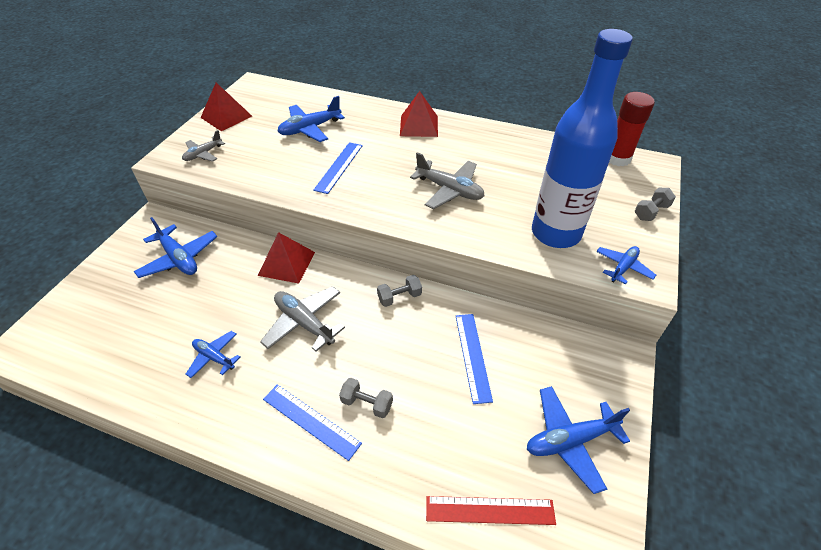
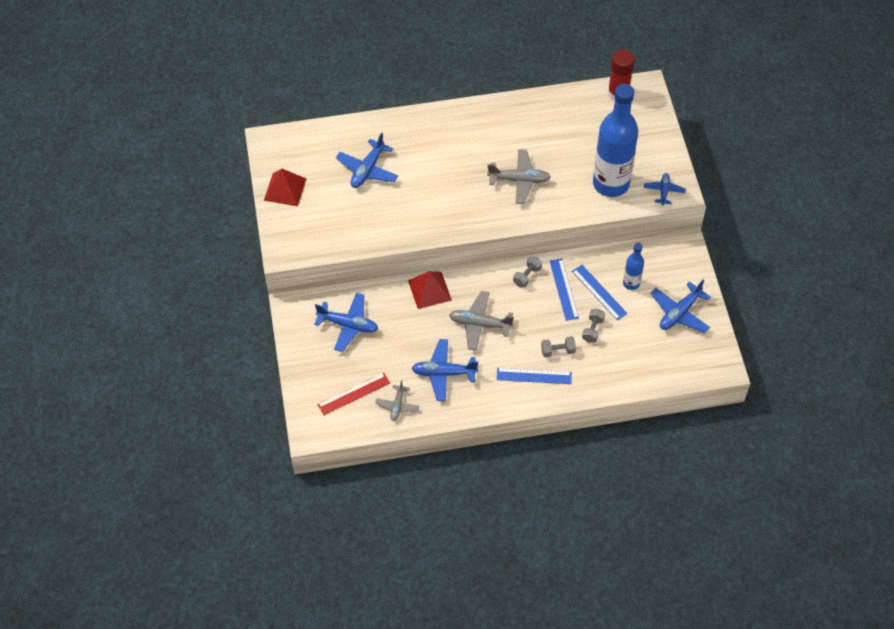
camera: 30 degrees left, 10 degrees up
grey plane [182,130,225,162] -> grey plane moved to [375,380,419,421]
blue plane [186,331,241,378] -> blue plane [412,339,478,401], size x1.62
blue ruler [313,142,363,194] -> blue ruler moved to [550,259,579,321]
red pyramid [400,91,438,137] -> none
red ruler [426,496,556,525] -> red ruler moved to [317,373,390,415]
grey dumbbell [635,188,676,221] -> grey dumbbell moved to [582,309,605,342]
none -> blue bottle [623,243,644,290]

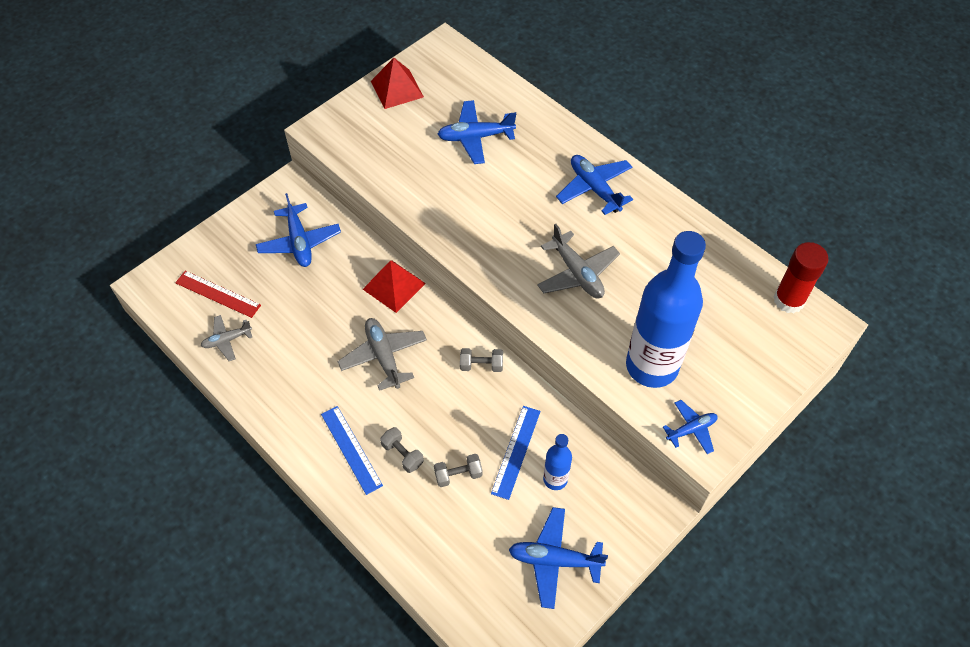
camera: 55 degrees right, 0 degrees up
blue plane [412,339,478,401] -> blue plane moved to [556,155,633,215]
blue ruler [550,259,579,321] -> none

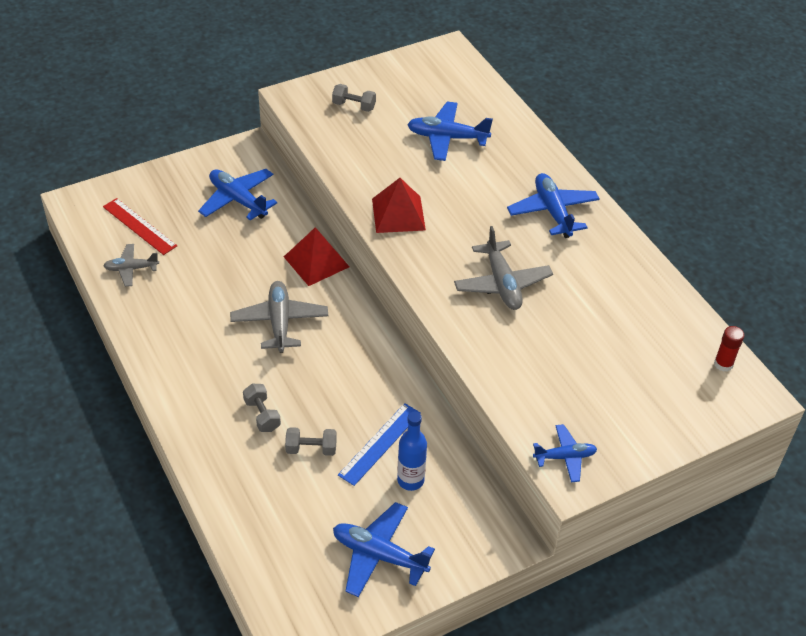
camera: 15 degrees right, 10 degrees down
blue plane [256,193,341,267] -> blue plane turned 135 degrees clockwise [198,169,277,221]
blue ruler [321,406,383,495] -> none
red pyramid [371,58,424,109] -> red pyramid moved to [372,178,426,233]
grey dumbbell [460,348,503,372] -> grey dumbbell moved to [332,84,376,112]
blue bottle [626,231,706,388] -> none
red glue stick [774,242,828,313] -> red glue stick [714,326,745,372], size x0.55

